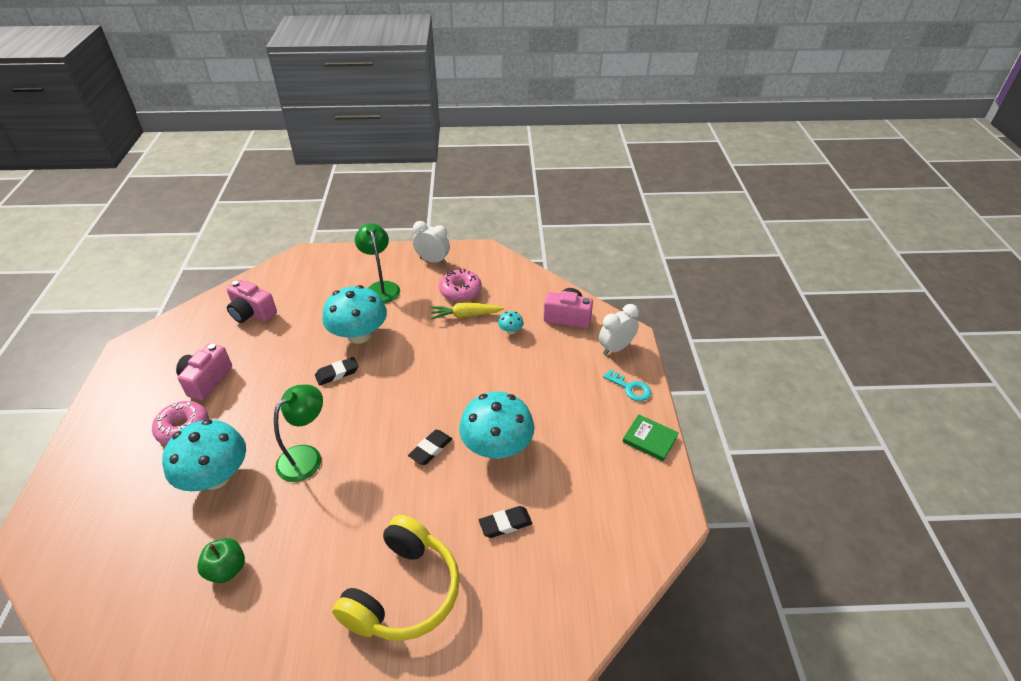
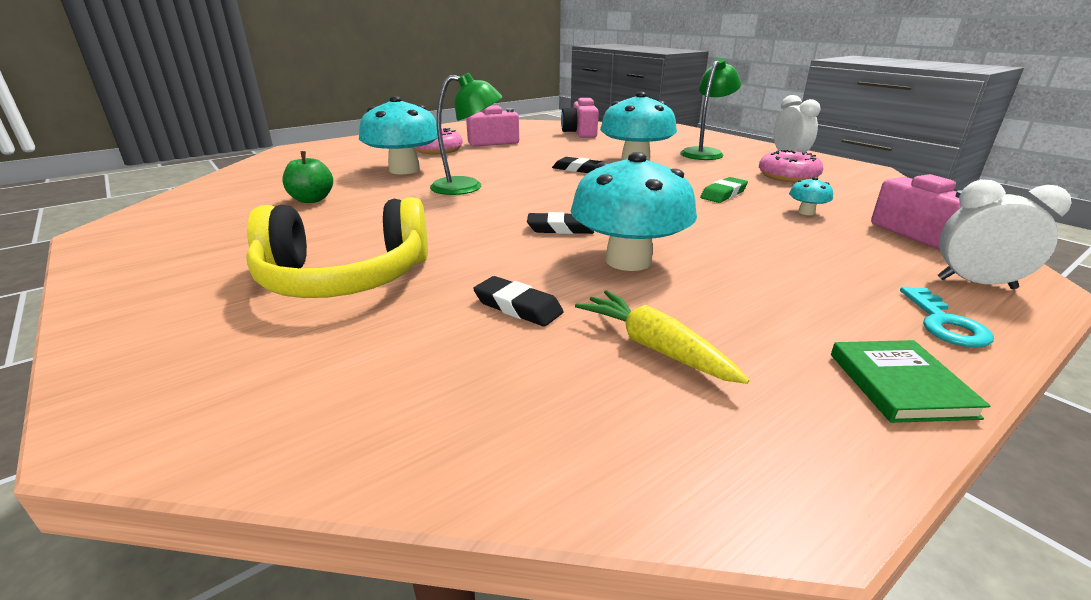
camera: 55 degrees right, 15 degrees down
yellow carrot [430,303,504,320] -> yellow carrot moved to [575,290,749,384]
none -> green eraser [700,177,748,203]

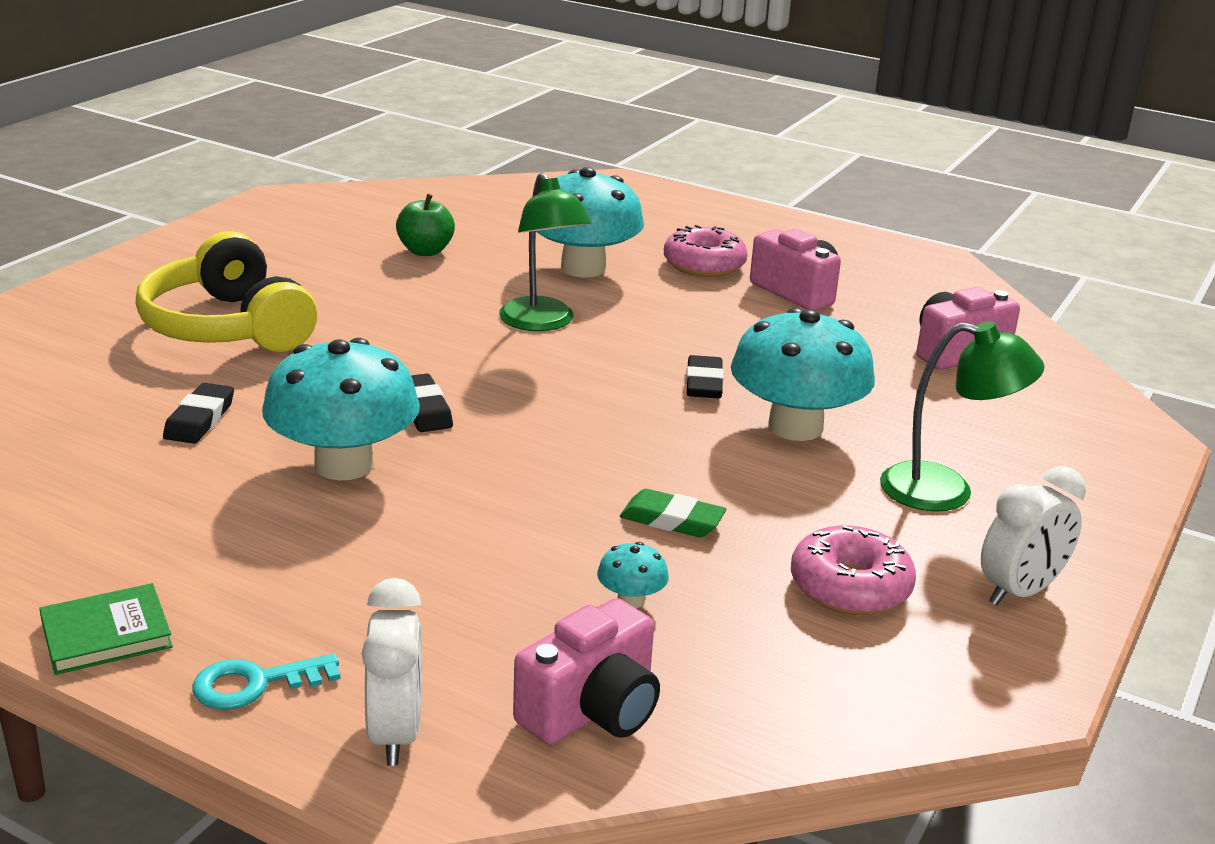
camera: 65 degrees right, 0 degrees up
yellow carrot [575,290,749,384] -> none

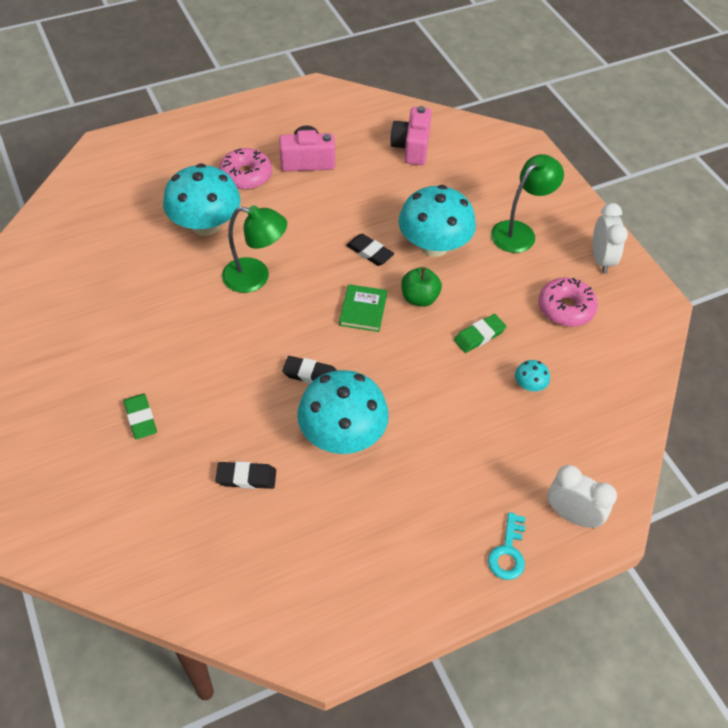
camera: 55 degrees left, 25 degrees up
green book [39,583,173,675] -> green book moved to [339,284,387,332]
yellow headphones [136,231,317,352] -> green eraser [124,394,157,439]
black eraser [163,383,234,444] -> black eraser turned 45 degrees counterclockwise [215,461,276,489]
green apple [396,194,455,256] -> green apple moved to [401,267,442,307]
pink camera [513,598,660,745] -> none

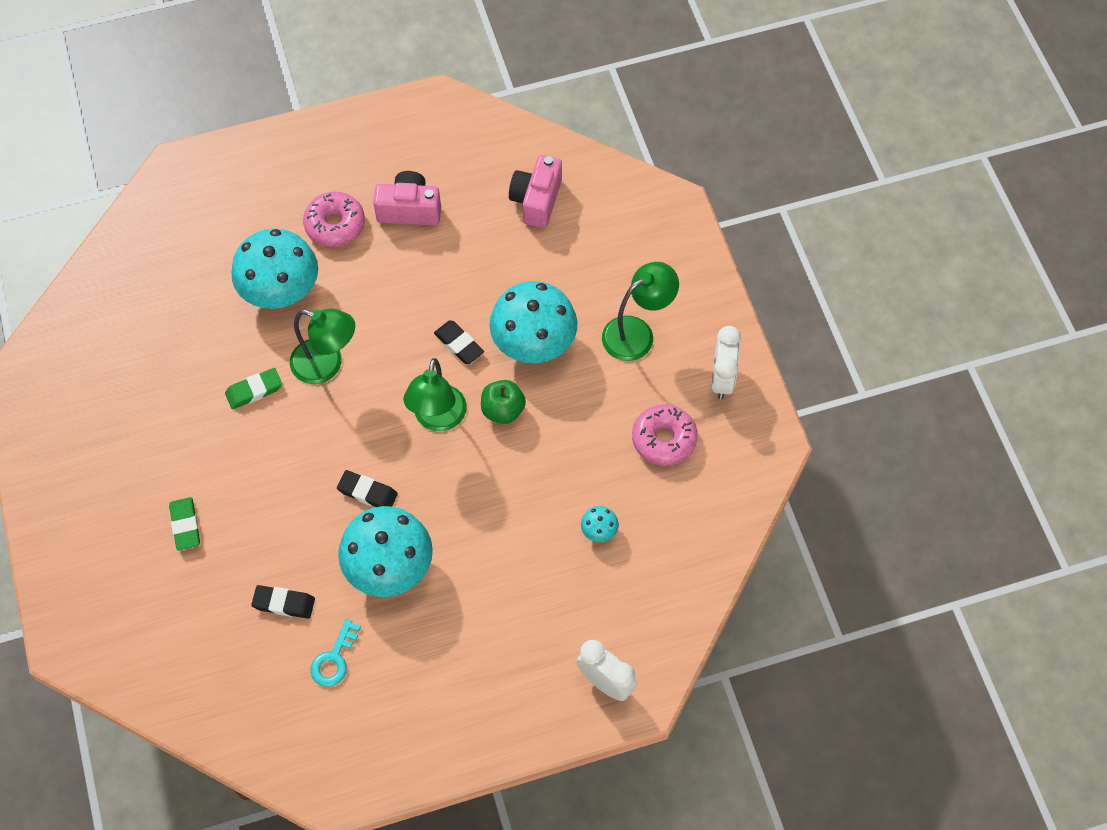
camera: 10 degrees right, 10 degrees up
green book [339,284,387,332] -> green lamp [403,358,467,431]
green eraser [454,314,507,353] -> green eraser moved to [225,368,282,409]
turquoise key [488,512,525,580] -> turquoise key moved to [310,619,361,687]

